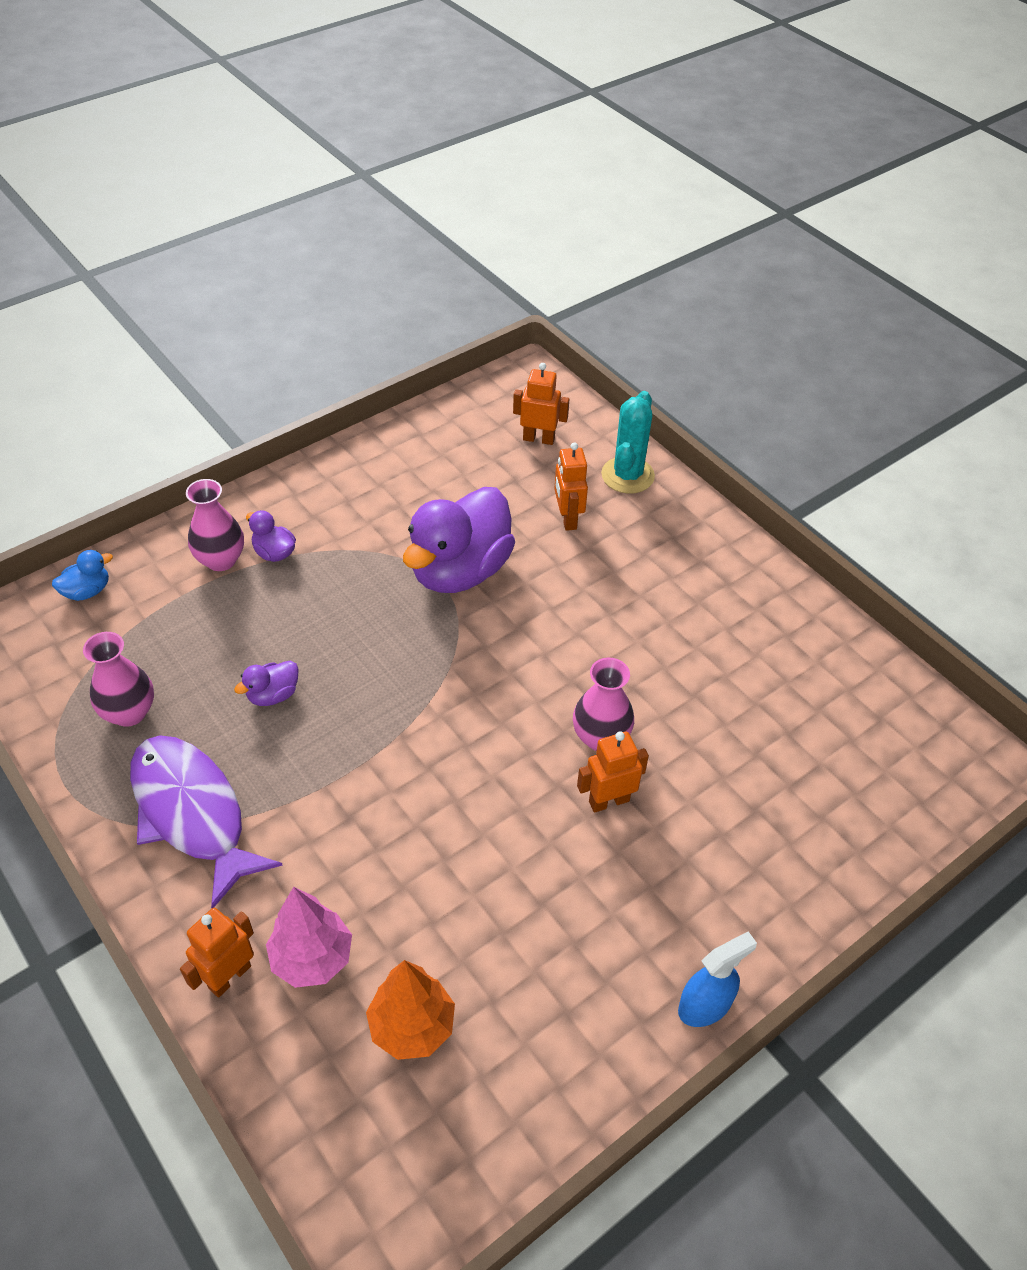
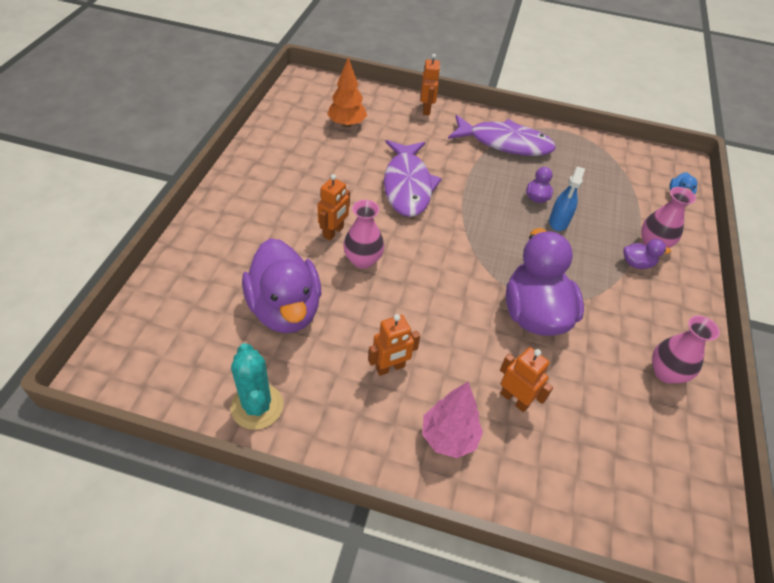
camera: 140 degrees right, 0 degrees up
pink vase [83,632,154,727] -> pink vase moved to [652,315,720,384]
pink tree [266,887,352,988] -> pink tree moved to [422,382,483,458]
orange robot [513,363,569,445] -> orange robot moved to [368,314,420,376]
turquoise cactus [601,391,655,494] -> turquoise cactus moved to [231,343,283,430]
blue spray bottle [678,931,757,1027] -> blue spray bottle moved to [549,167,585,231]
none -> purple duck [242,238,321,333]
none -> purple fish [384,140,442,217]

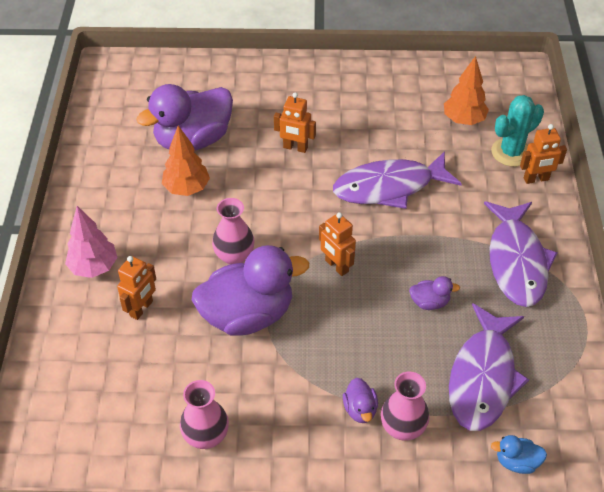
camera: 80 degrees right, 0 degrees up
turquoise cactus [231,343,283,430] -> turquoise cactus moved to [491,95,544,167]
pink vase [343,200,384,269] -> pink vase moved to [212,198,255,265]
orange robot [368,314,420,376] -> orange robot moved to [319,212,356,276]
blue spray bottle [549,167,585,231] -> none
none -> orange tree [162,125,210,196]
none -> purple fish [449,303,529,431]

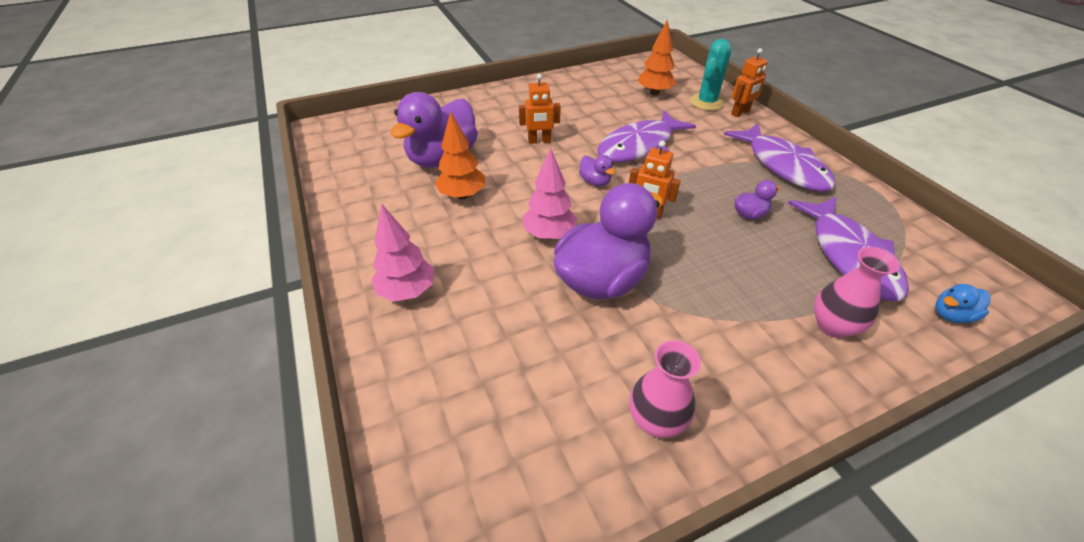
camera: 25 degrees left, 5 degrees down
orange robot [117,256,156,320] -> none
pink vase [212,198,255,265] -> pink tree [522,148,577,239]
purple duck [343,378,378,423] -> purple duck moved to [579,155,615,186]

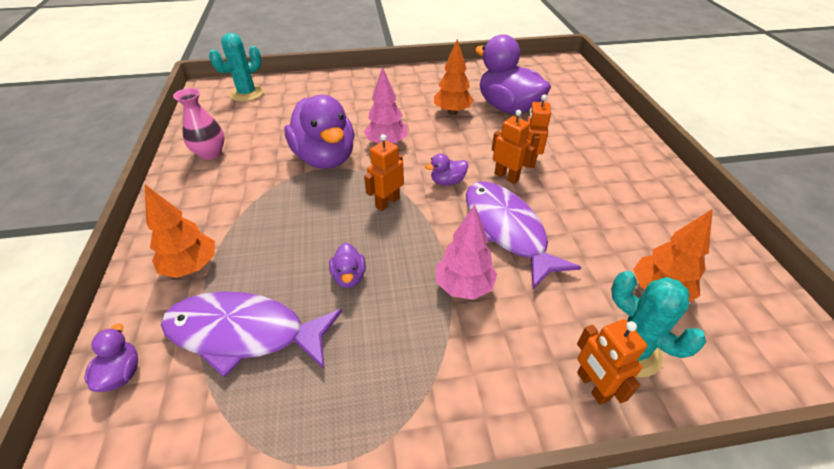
camera: 105 degrees right, 0 degrees up
pink tree [371,203,434,302] -> pink tree moved to [436,204,497,300]
purple fish [724,123,836,192] -> none
pink vase [814,247,900,338] -> orange tree [145,185,215,278]
blue duck [935,284,991,323] -> purple duck [84,324,138,392]
none -> turquoise cactus [209,33,264,102]
none -> orange robot [492,110,535,184]

